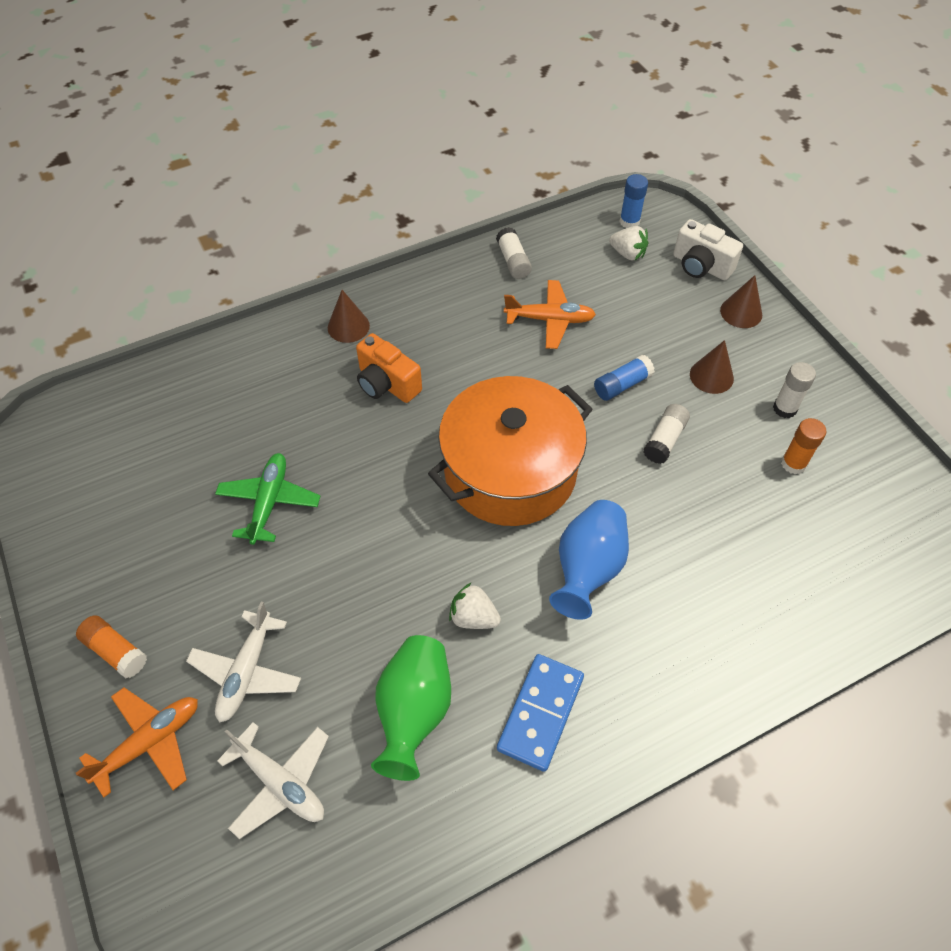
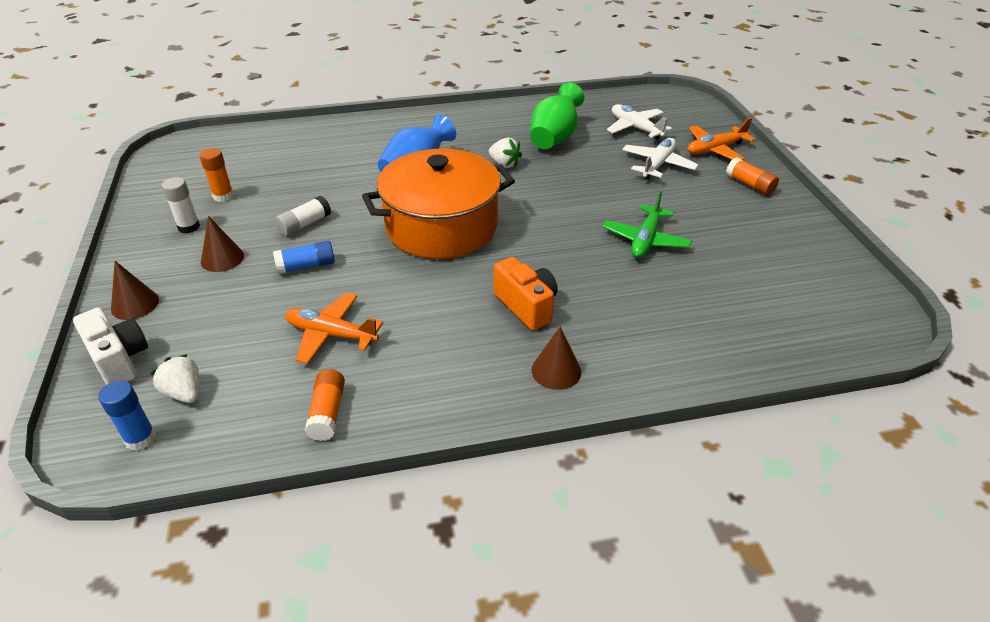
camera: 165 degrees left, 15 degrees down
white glue stick [496,227,532,279] -> orange glue stick [305,369,345,441]
blue domino [497,654,584,772] -> none

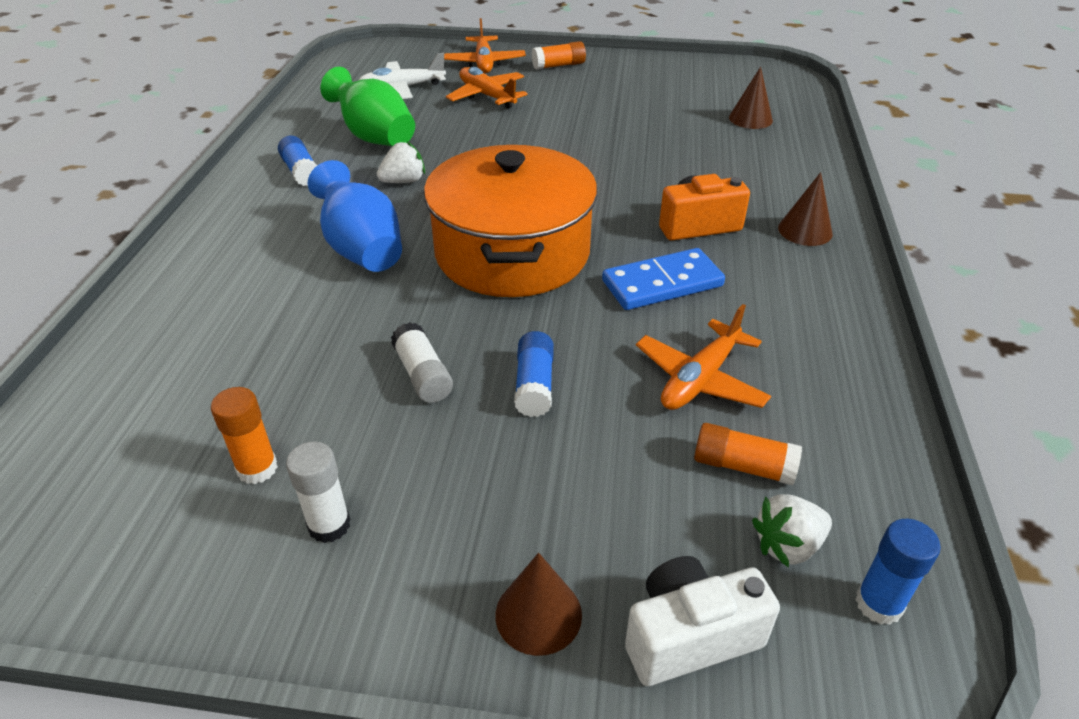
camera: 70 degrees left, 0 degrees up
brown cone [201,216,244,272] -> brown cone moved to [729,67,773,129]
orange glue stick [305,369,345,441] -> orange glue stick moved to [694,423,802,486]
green plane [603,191,692,258] -> none
white plane [622,138,698,179] -> orange plane [446,67,528,109]
none -> blue glue stick [278,136,317,186]
none -> blue domino [602,248,725,310]

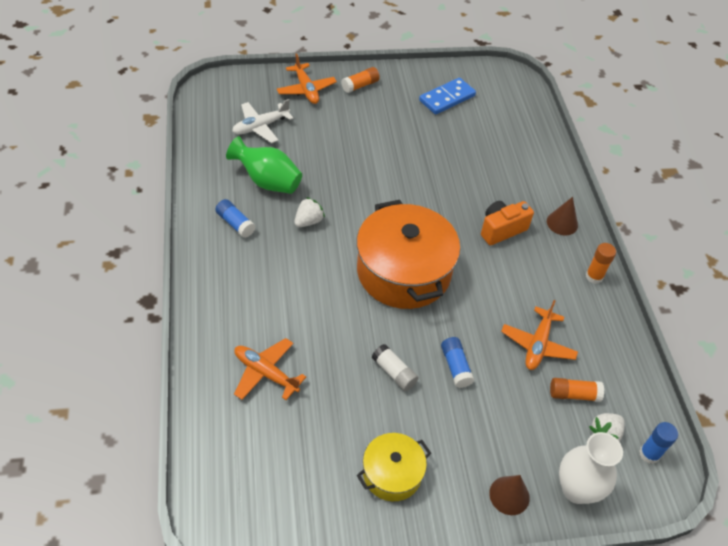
camera: 20 degrees left, 10 degrees up
orange glue stick [211,387,278,484] -> orange glue stick moved to [586,243,616,284]
white glue stick [286,441,350,543] -> yellow pot [357,433,431,501]
blue vase [308,160,402,272] -> none
orange plane [446,67,528,109] -> orange plane moved to [234,338,306,400]
blue domino [602,248,725,310] -> blue domino moved to [419,78,476,115]
white camera [625,556,780,686] -> white vase [559,432,623,504]
brown cone [729,67,773,129] -> none

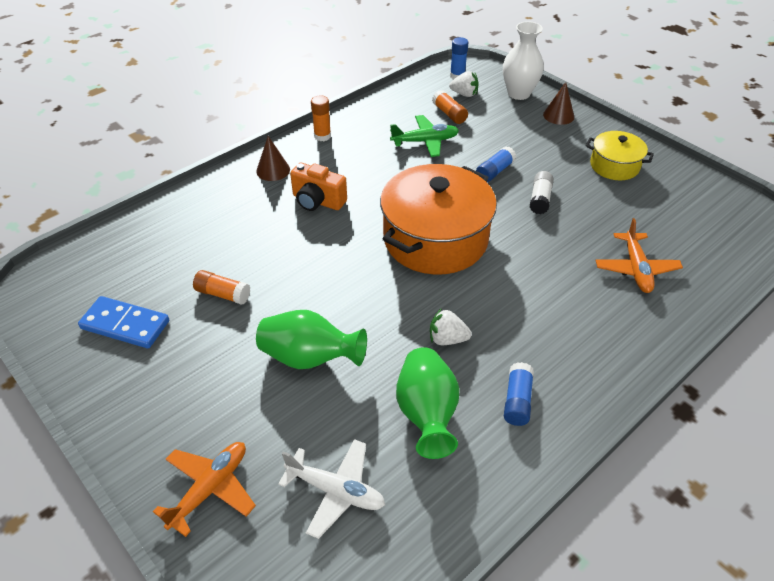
camera: 120 degrees left, 5 degrees down
orange glue stick [341,67,380,93] -> orange glue stick moved to [193,270,250,305]
orange plane [501,300,578,370] -> green plane [390,115,459,157]
none -> green vase [256,310,367,369]

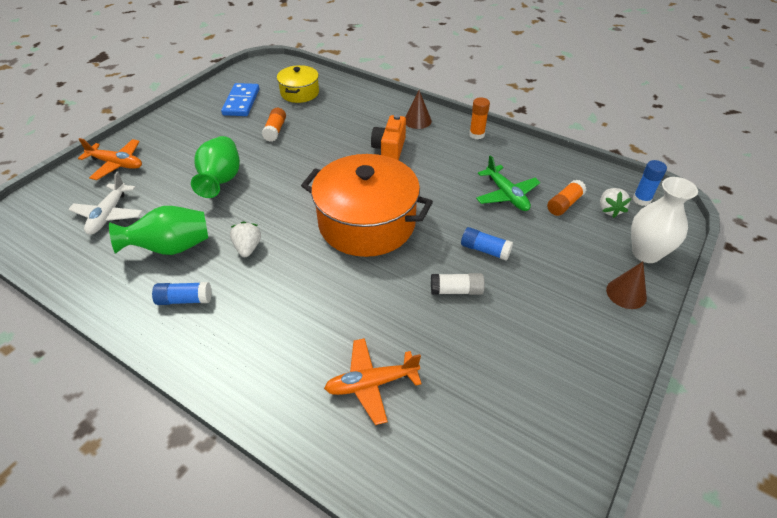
camera: 75 degrees right, 0 degrees up
yellow pot [586,131,654,180] -> yellow pot moved to [277,65,319,103]

